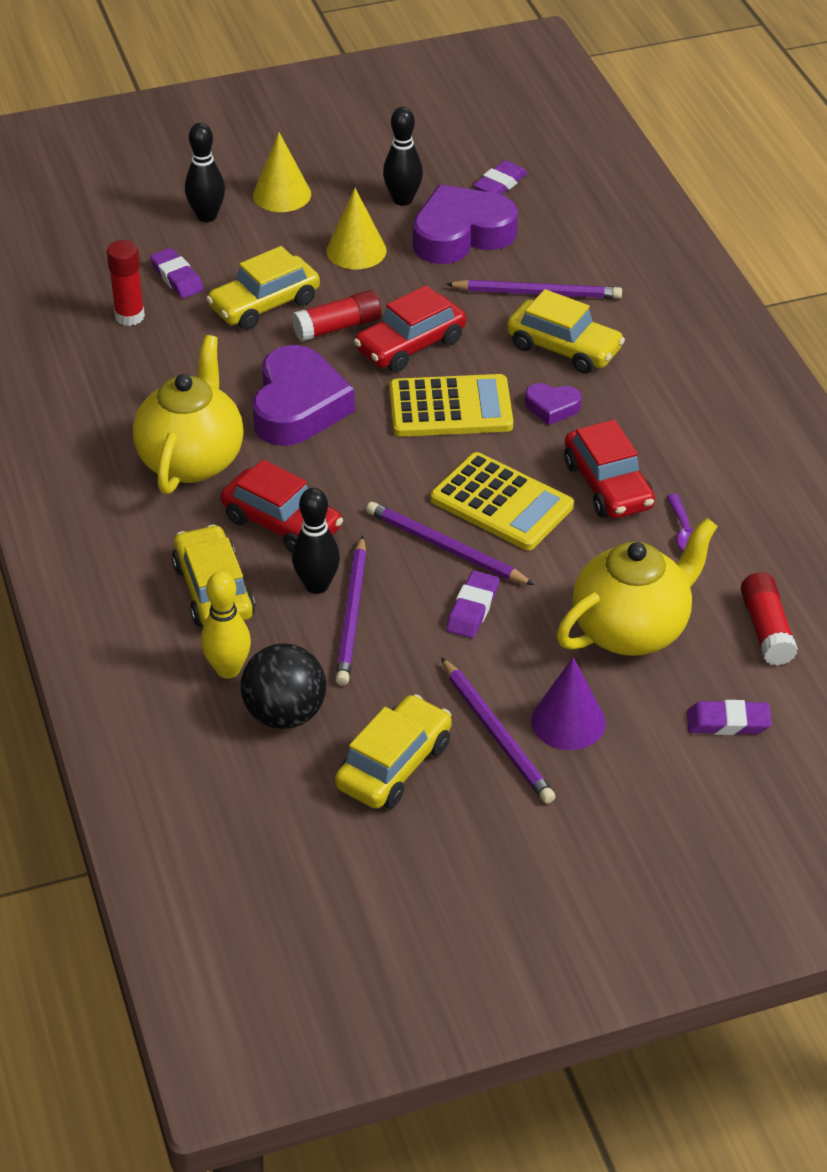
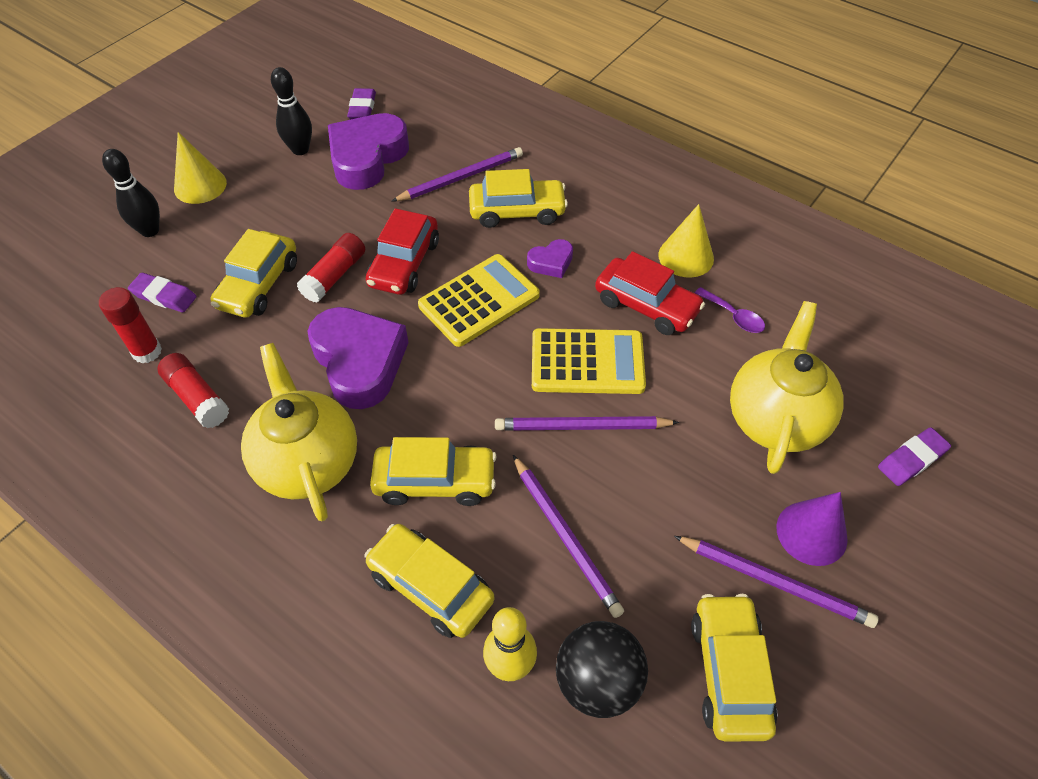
camera: 35 degrees left, 10 degrees up
red car [221,460,343,553] -> yellow car [370,437,497,506]
black bowling pin [292,488,340,594] -> none
yellow cone [326,188,386,269] -> yellow cone moved to [658,204,714,278]
purple eraser [446,571,499,638] -> none
red glue stick [741,572,798,666] -> red glue stick moved to [157,353,229,428]

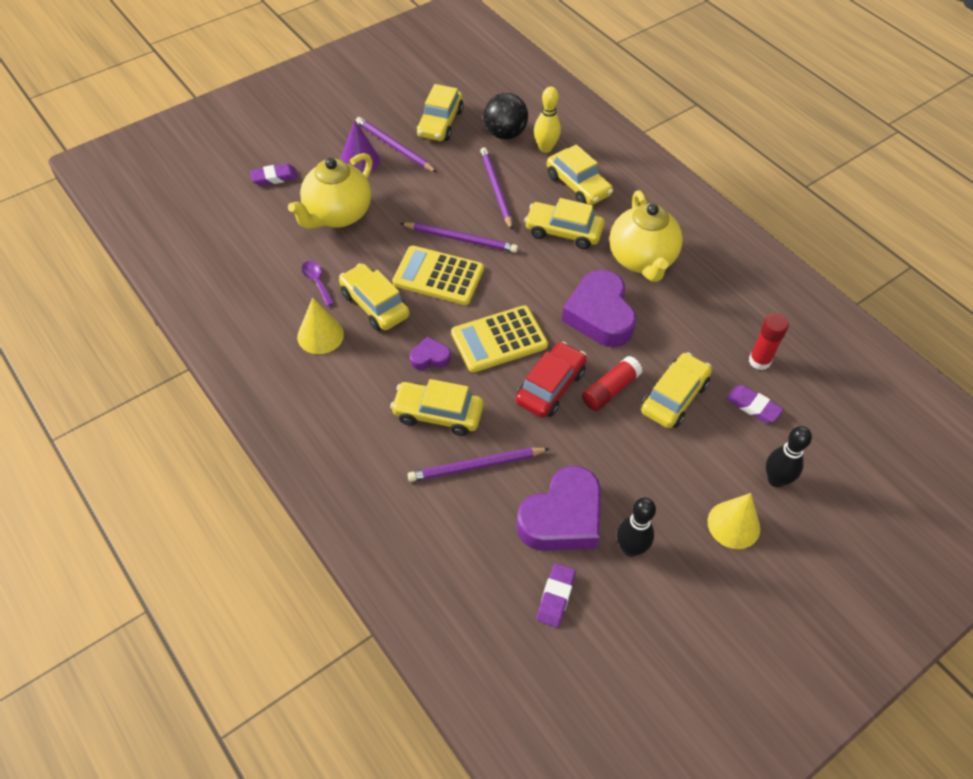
camera: 165 degrees left, 0 degrees up
red glue stick [157,353,229,428] -> none
red car [595,251,705,335] -> yellow car [339,263,410,331]

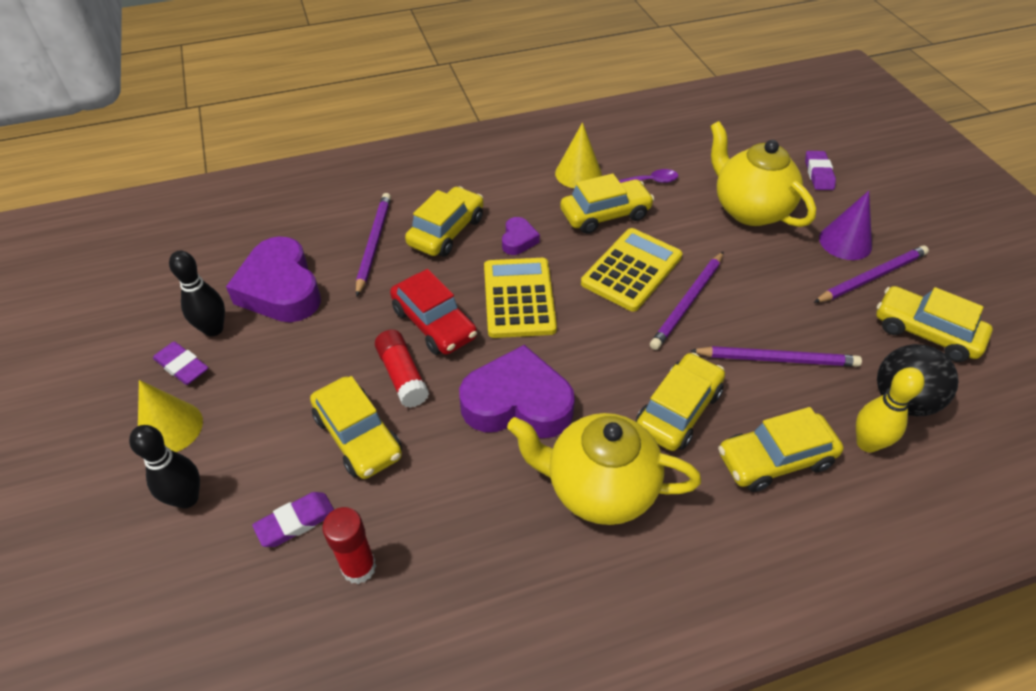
camera: 110 degrees right, 5 degrees down
purple eraser [537,563,576,628] -> purple eraser moved to [153,341,208,385]

